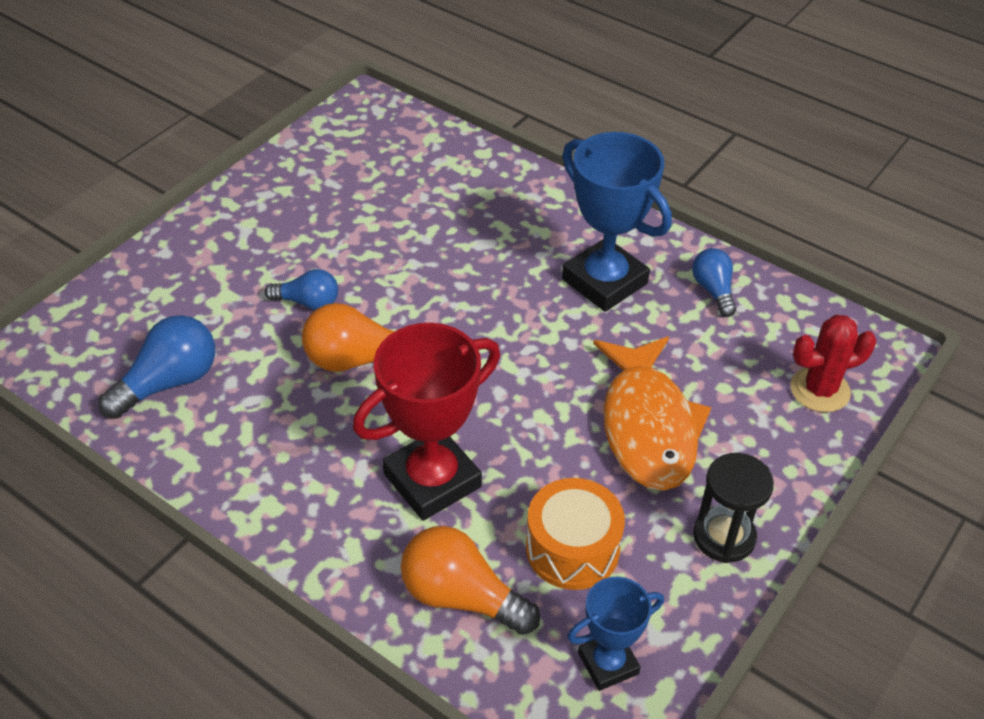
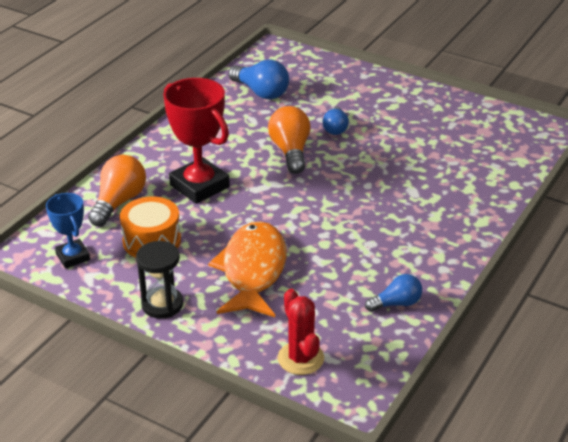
camera: 85 degrees right, 10 degrees down
blue trophy [562,132,672,312] -> none
orange fish [593,337,711,491] -> orange fish turned 105 degrees clockwise [208,221,286,317]

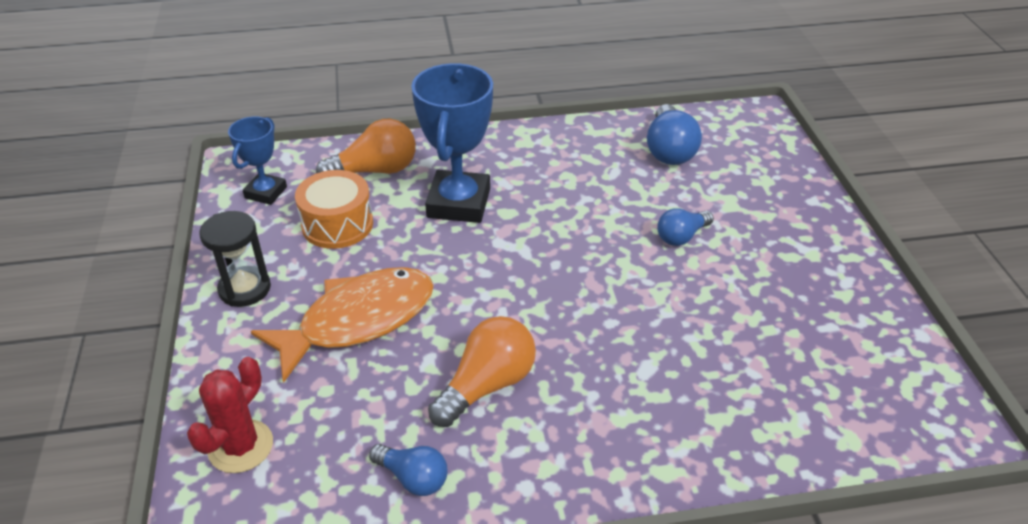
camera: 50 degrees right, 5 degrees up
red trophy [163,78,230,204] -> blue trophy [411,63,493,223]
orange light bulb [268,106,311,174] -> orange light bulb moved to [428,316,536,427]

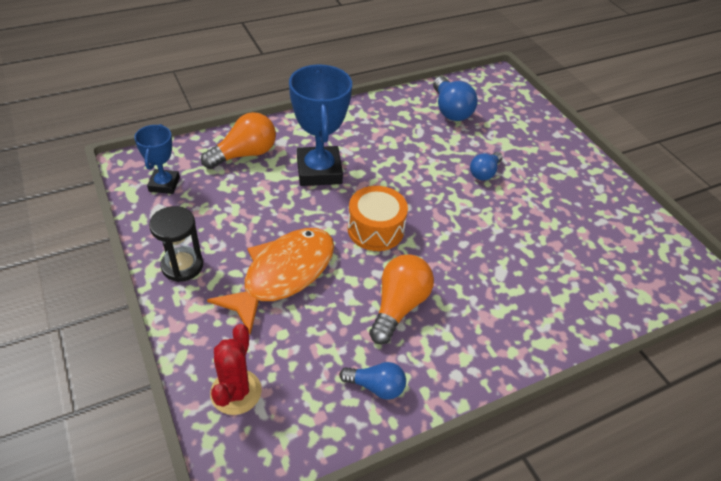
camera: 20 degrees left, 5 degrees up
orange drum [295,170,373,249] -> orange drum moved to [348,186,408,251]

